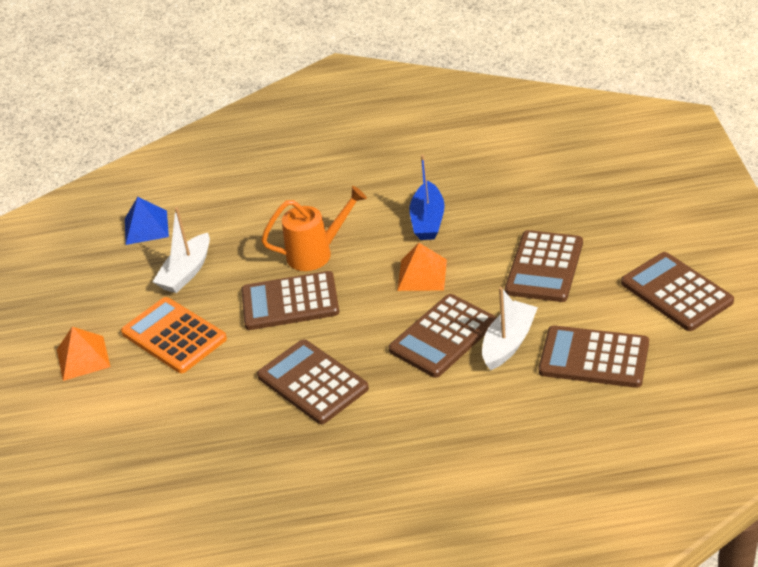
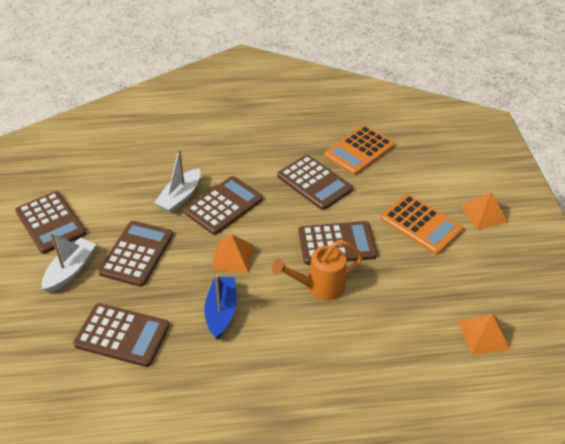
camera: 175 degrees right, 5 degrees up
blue pyramid [125,197,169,245] -> orange pyramid [458,314,510,355]
white boat [153,207,210,293] -> white boat moved to [42,232,96,293]
brown calculator [539,325,649,388] -> brown calculator moved to [73,303,169,367]
none -> orange calculator [324,125,395,175]

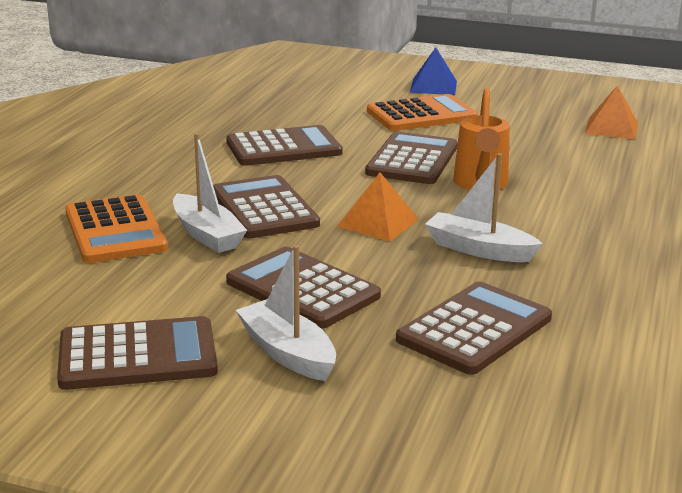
camera: 65 degrees left, 20 degrees down
blue boat [204,275,237,339] -> white boat [425,153,543,262]
orange calculator [324,125,395,175] -> orange calculator moved to [65,194,168,263]
orange pyramid [461,192,508,230] -> blue pyramid [410,47,457,95]

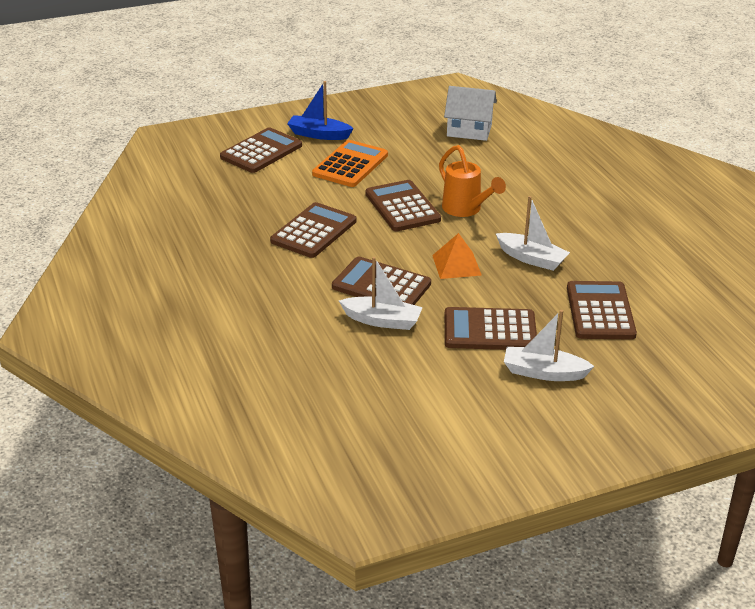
camera: 40 degrees left, 10 degrees up
brown calculator [57,316,218,390] -> brown calculator moved to [220,127,302,173]
orange calculator [65,194,168,263] -> none
blue pyramid [410,47,457,95] -> blue boat [287,81,354,140]
white boat [425,153,543,262] -> white boat turned 135 degrees counterclockwise [496,196,570,271]
orange pyramid [585,85,638,139] -> white house [444,86,497,141]

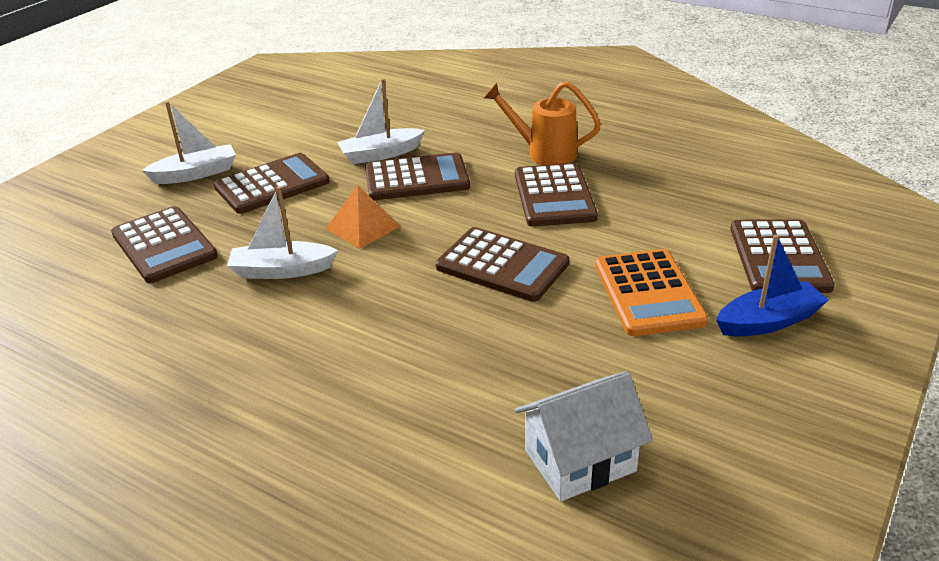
camera: 145 degrees right, 0 degrees up
orange watering can [439,145,506,217] -> orange watering can moved to [483,81,601,165]

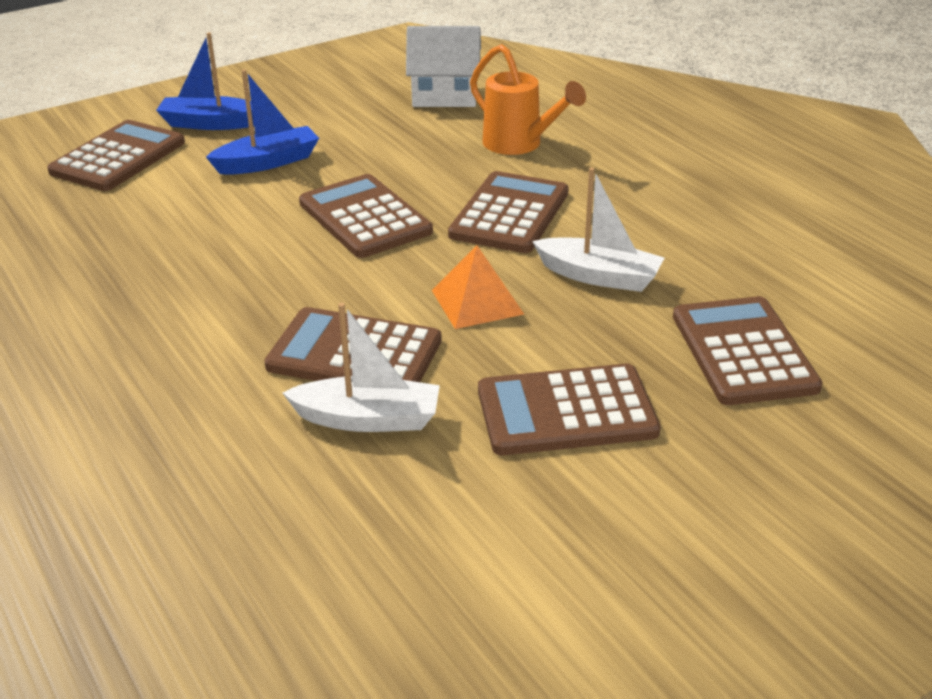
camera: 155 degrees left, 0 degrees up
white boat [141,101,236,184] -> none
orange watering can [483,81,601,165] -> orange watering can moved to [470,44,586,155]
brown calculator [515,163,598,227] -> brown calculator moved to [448,171,569,253]
orange calculator [595,249,708,336] -> blue boat [206,69,319,175]

